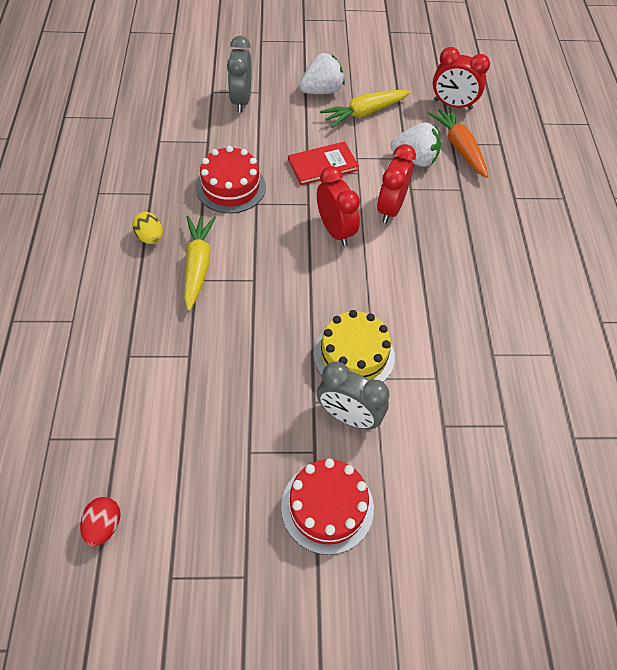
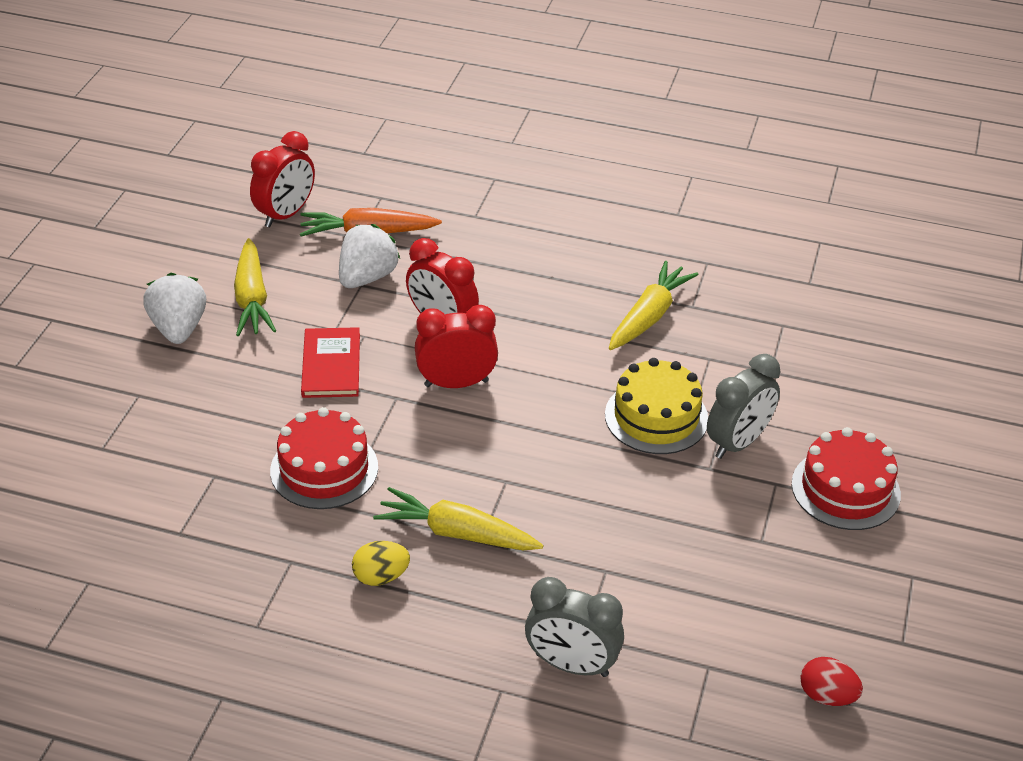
camera: 70 degrees left, 15 degrees down
grey clock [227,36,251,113] -> grey clock moved to [525,577,624,677]
none -> yellow carrot [609,261,698,350]

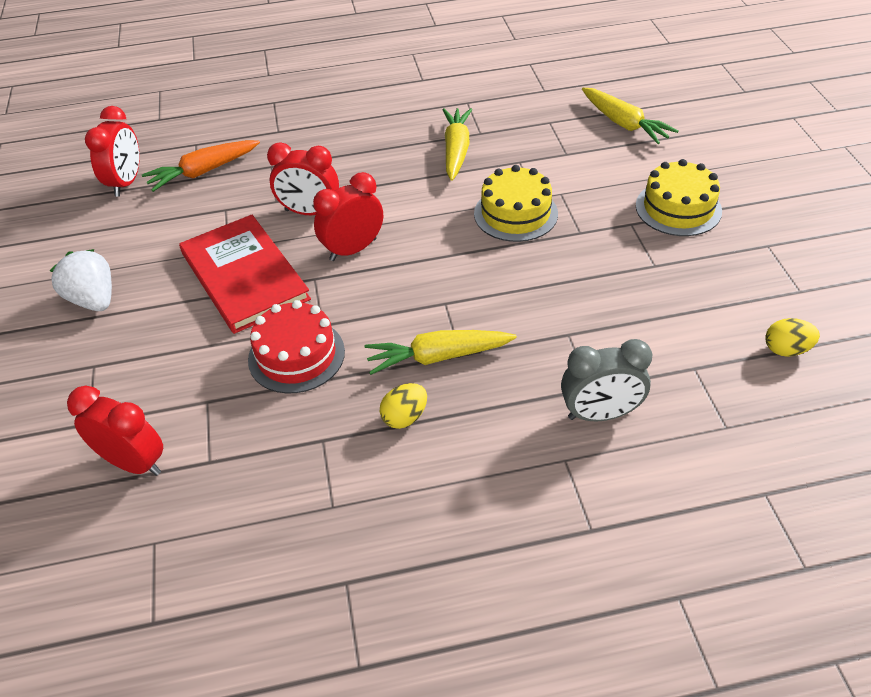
camera: 25 degrees left, 5 degrees up
yellow carrot [234,238,276,336] -> yellow carrot moved to [582,88,679,144]
red book [301,327,360,398] -> red book [179,215,311,334], size x1.69
white strawberry [339,224,400,288] -> none
grey clock [707,354,781,459] -> none
red cake [792,427,901,530] -> yellow cake [636,159,722,236]
red egg [800,657,863,706] -> yellow egg [765,318,820,357]
none -> red clock [67,386,163,476]

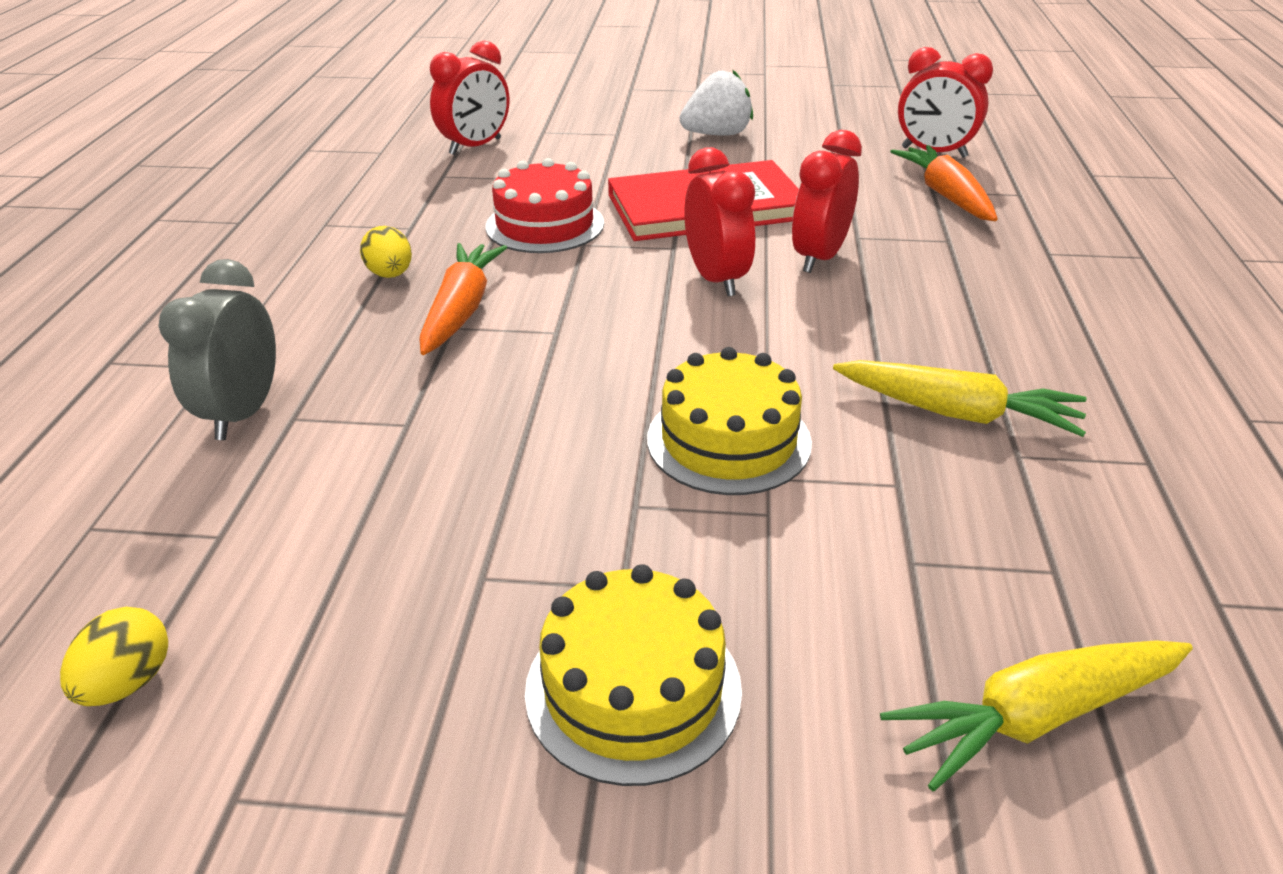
camera: 105 degrees right, 10 degrees down
yellow carrot [365,330,517,375] -> orange carrot [419,243,507,355]

